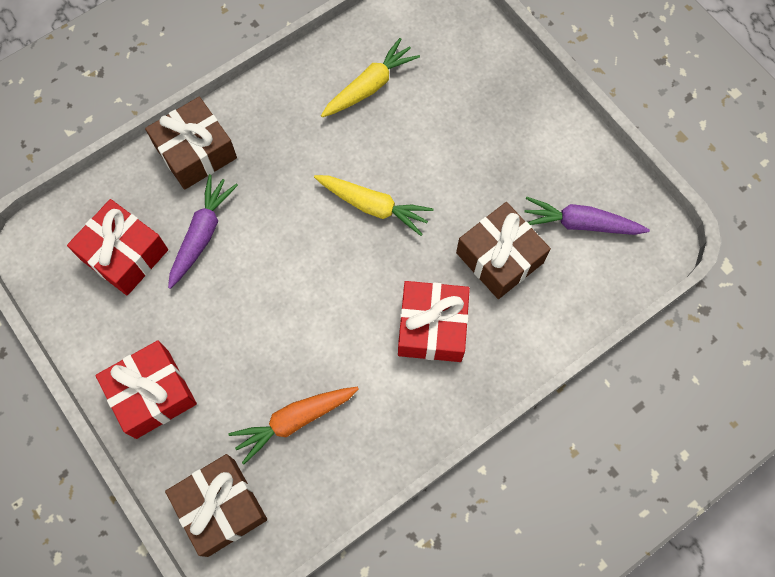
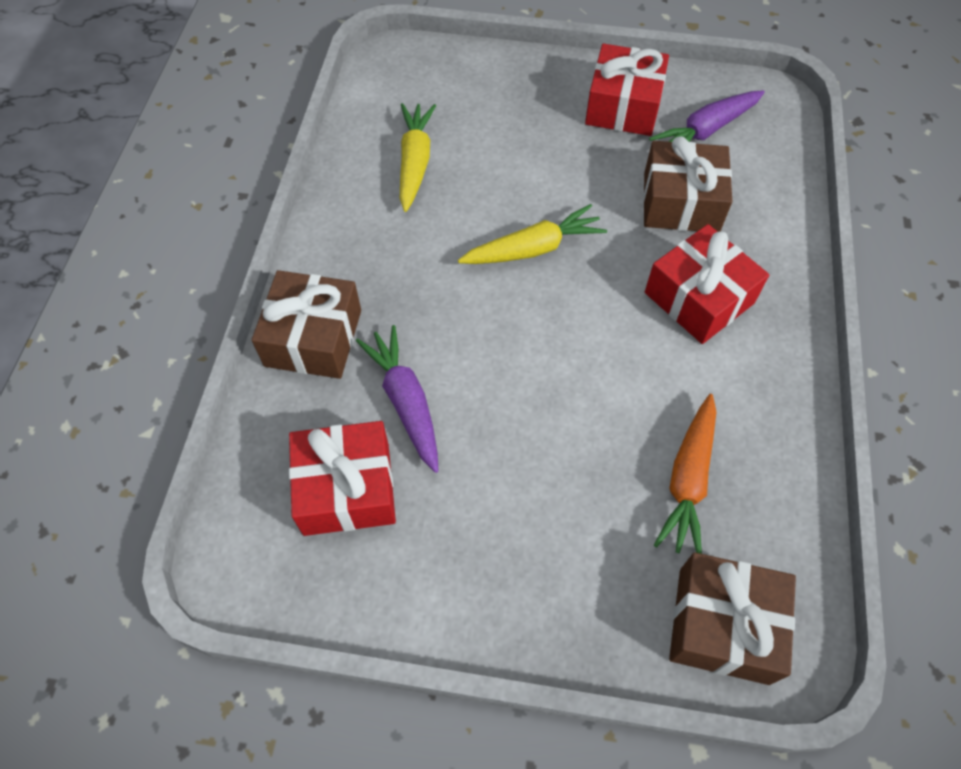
camera: 45 degrees left, 10 degrees down
red gift [95,340,197,439] -> red gift moved to [585,44,669,136]

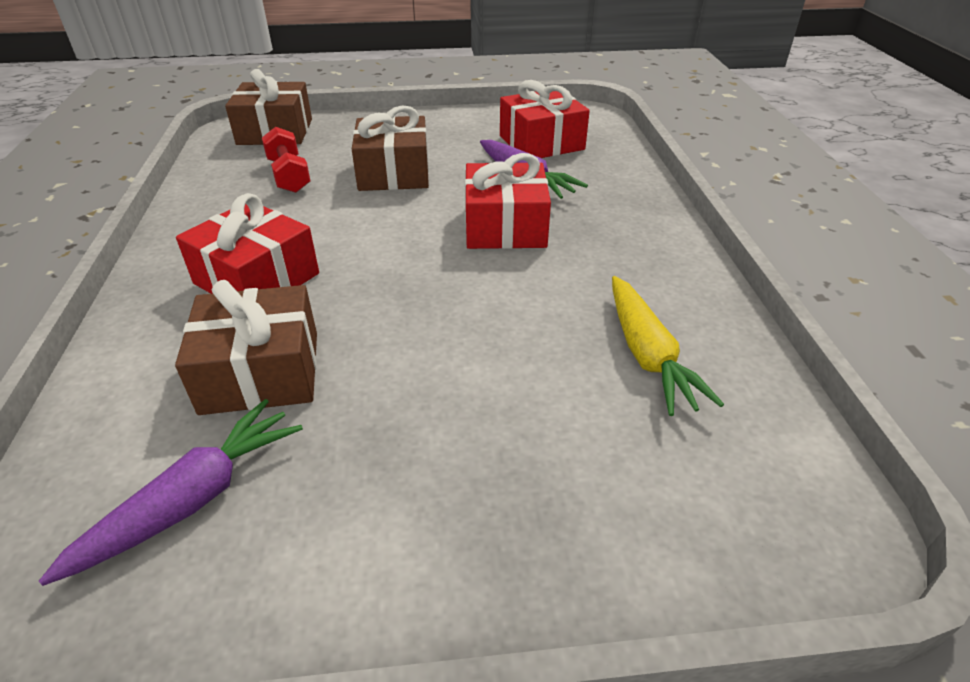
camera: 165 degrees right, 20 degrees down
brown gift [252,270,361,379] -> brown gift moved to [352,105,429,191]
yellow carrot [458,204,607,264] -> none
red gift [585,44,669,136] -> red gift moved to [465,153,551,249]
orange carrot [654,394,716,554] -> red dumbbell [262,127,310,193]

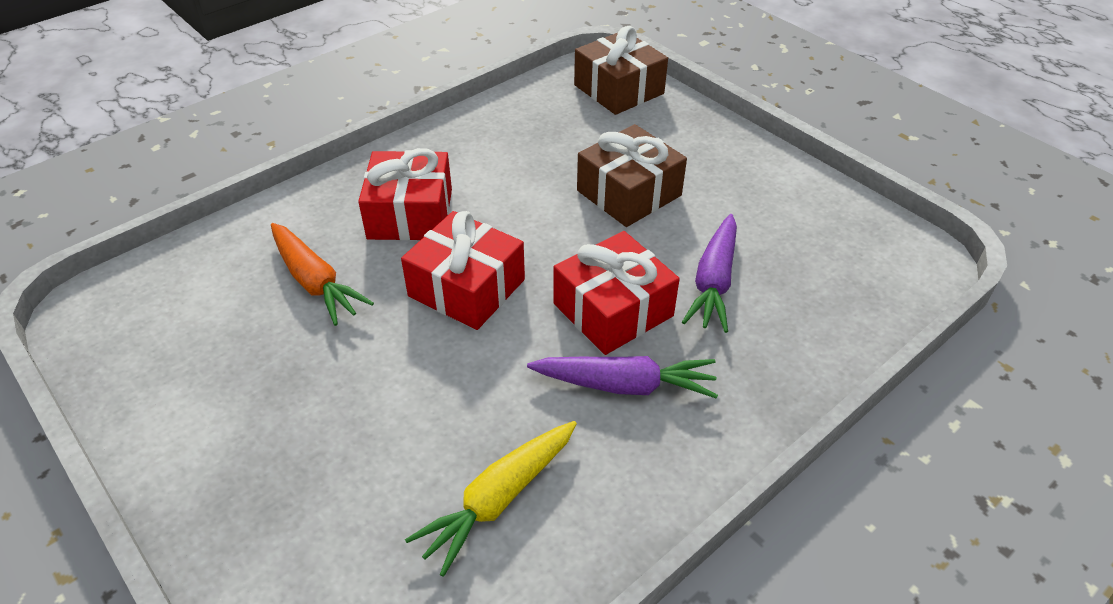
camera: 55 degrees right, 5 degrees up
purple carrot [39,399,303,586] -> purple carrot moved to [527,356,718,399]
brown gift [175,280,317,415] -> orange carrot [271,223,374,326]
red dumbbell [262,127,310,193] -> none
red gift [500,80,590,158] -> red gift moved to [401,211,525,330]

